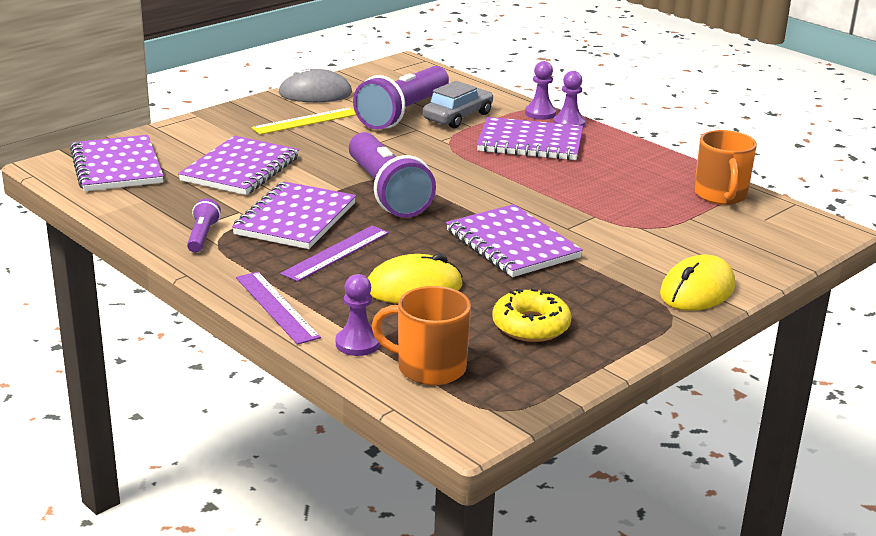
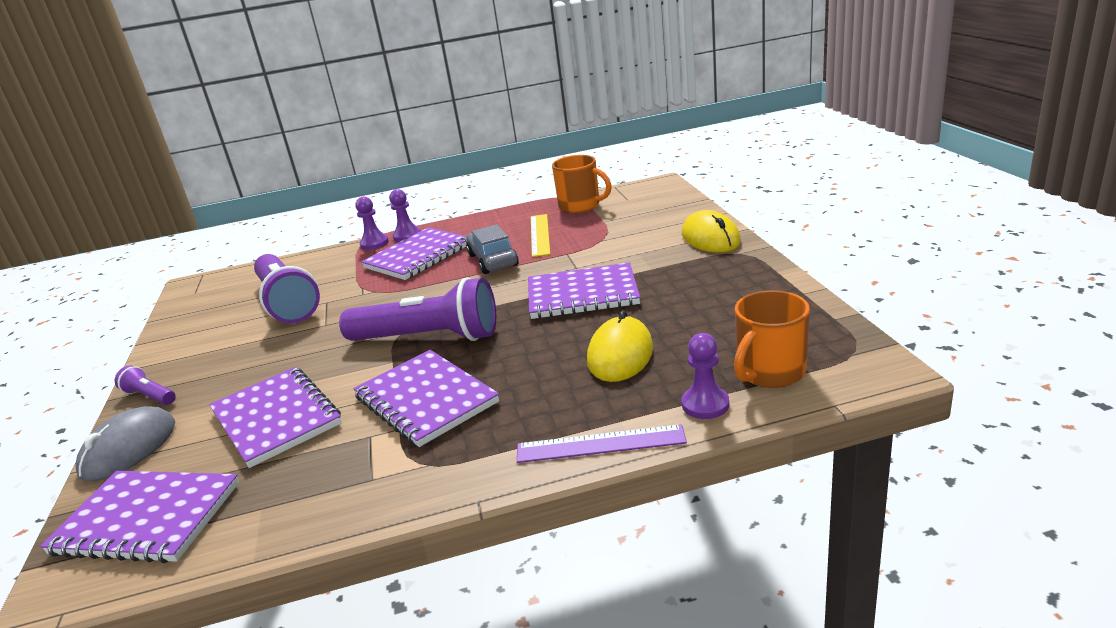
camera: 55 degrees left, 0 degrees up
purple flashlight [187,199,221,253] -> purple flashlight moved to [115,366,176,405]
yellow ruler [251,107,356,135] -> yellow ruler moved to [531,214,550,257]
grey mouse [278,68,352,102] -> grey mouse moved to [75,406,175,481]
purple ruler [280,225,389,282] -> none
grey car [423,81,493,128] -> grey car moved to [466,224,519,274]
yellow donut [492,289,572,342] -> none

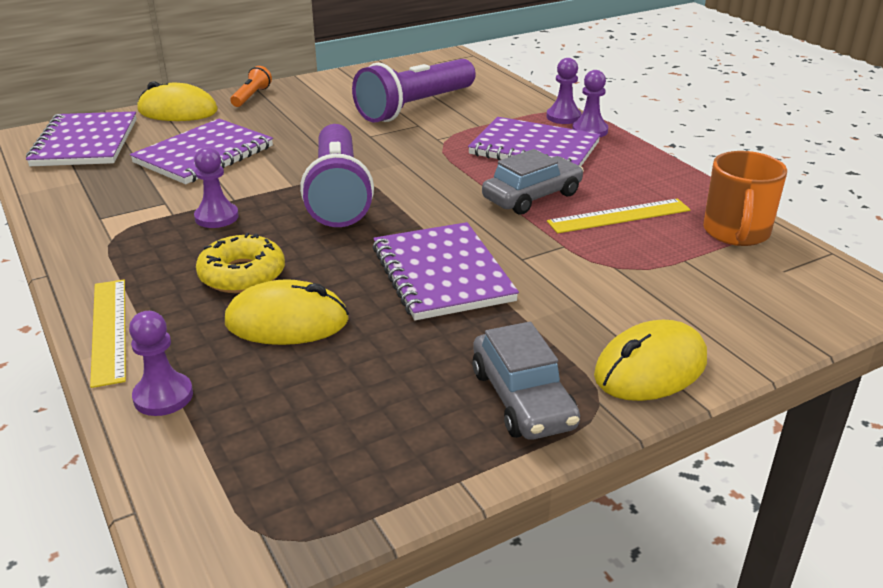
camera: 70 degrees right, 5 degrees up
grey mouse [75,406,175,481] -> yellow mouse [138,81,218,121]
purple flashlight [115,366,176,405] -> orange flashlight [230,66,272,107]
purple notebook [353,350,499,447] -> purple pawn [194,147,239,228]
purple ruler [517,424,687,463] -> yellow ruler [90,280,126,388]
orange mug [734,290,810,388] -> none
none -> yellow donut [196,233,285,293]
none -> grey car [472,322,580,440]

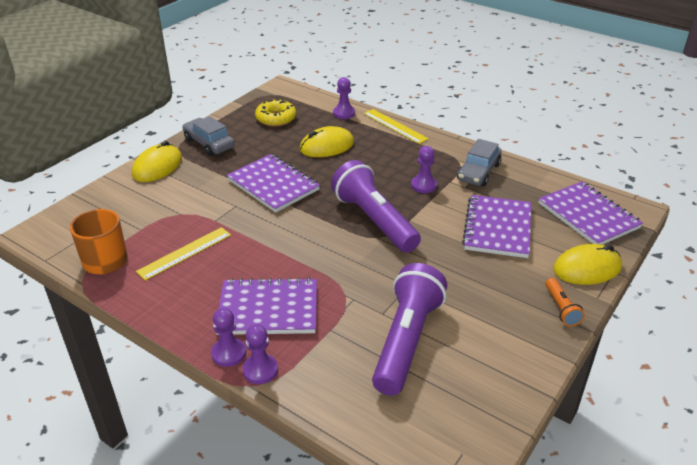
camera: 155 degrees right, 5 degrees up
yellow donut [196,233,285,293] -> yellow donut moved to [255,99,296,126]
grey car [482,149,584,215] -> grey car moved to [457,139,502,186]

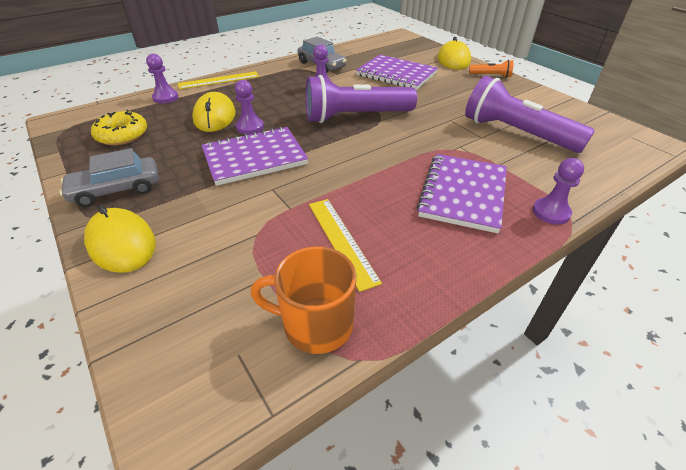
camera: 70 degrees left, 5 degrees up
purple pawn [211,308,246,367] -> purple pawn moved to [235,80,264,134]
purple notebook [539,182,643,245] -> none

